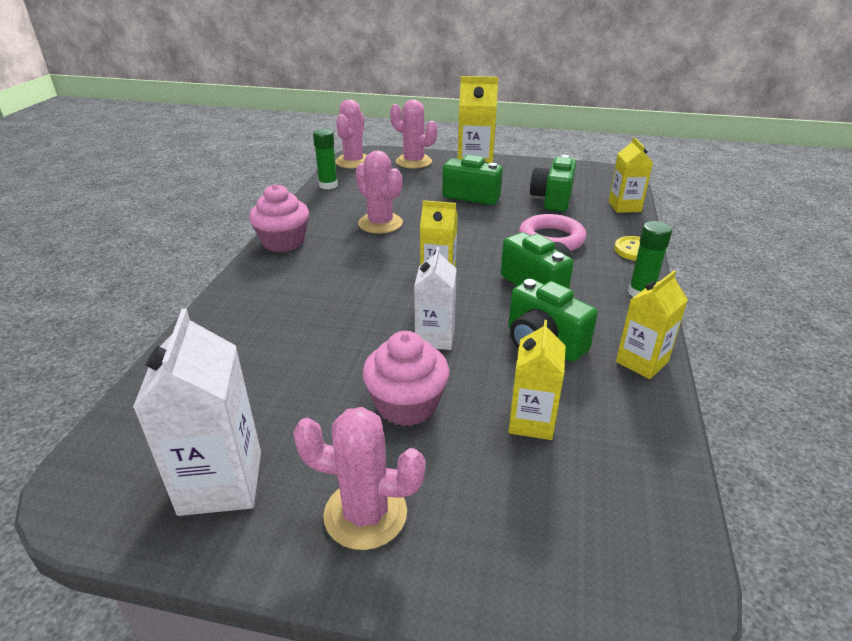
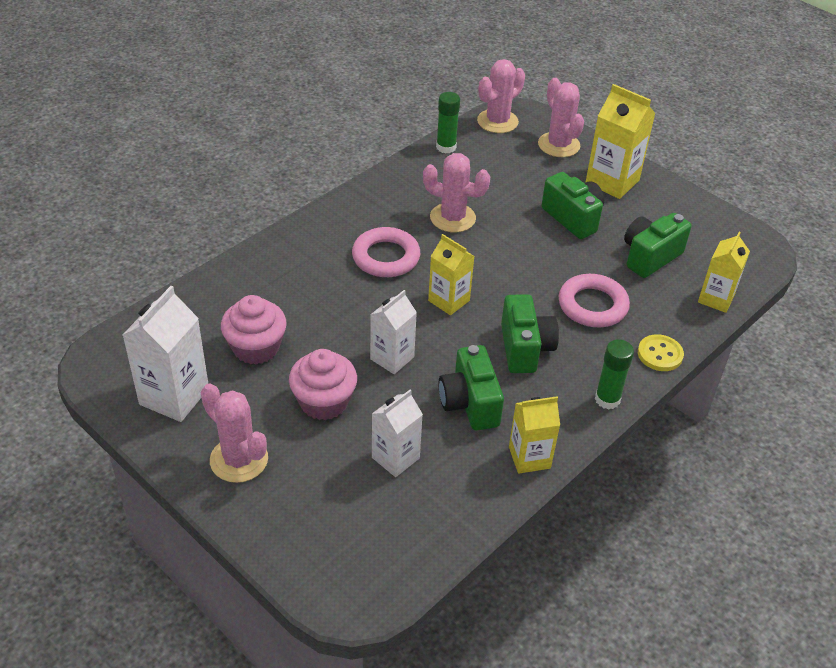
camera: 30 degrees right, 10 degrees up
pink cupcake [249,184,309,252] -> pink cupcake moved to [221,295,287,365]
pink cactus [355,150,403,234] -> pink cactus turned 60 degrees counterclockwise [423,153,490,232]
yellow carton [508,320,566,440] -> white carton [372,390,423,477]
none -> pink ring [352,227,420,277]

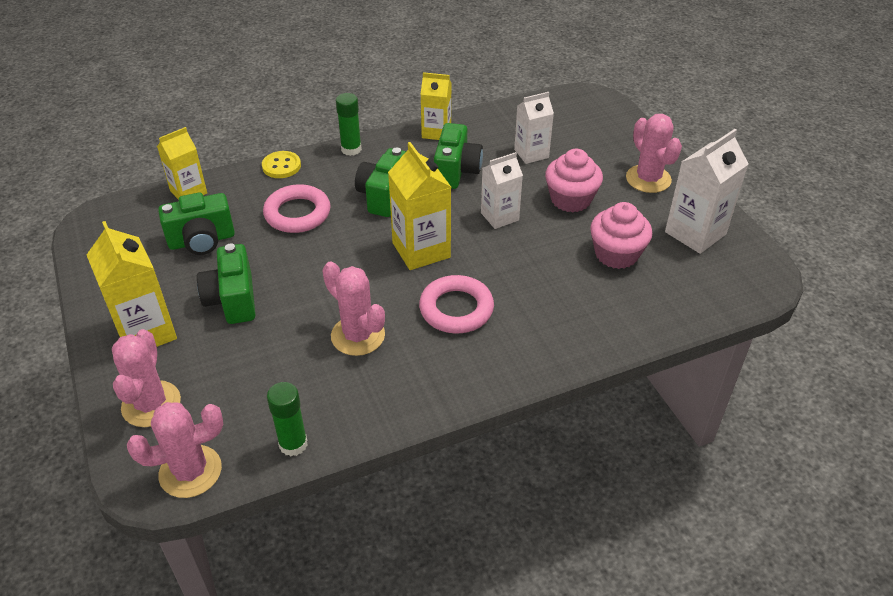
camera: 155 degrees left, 0 degrees up
yellow carton [428,234,474,315] -> yellow carton [388,142,451,270], size x1.52

